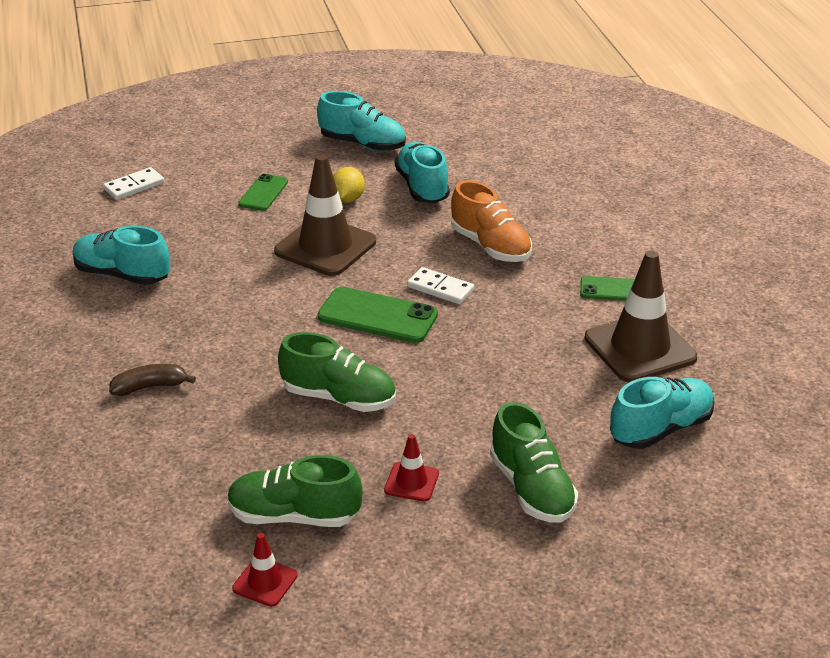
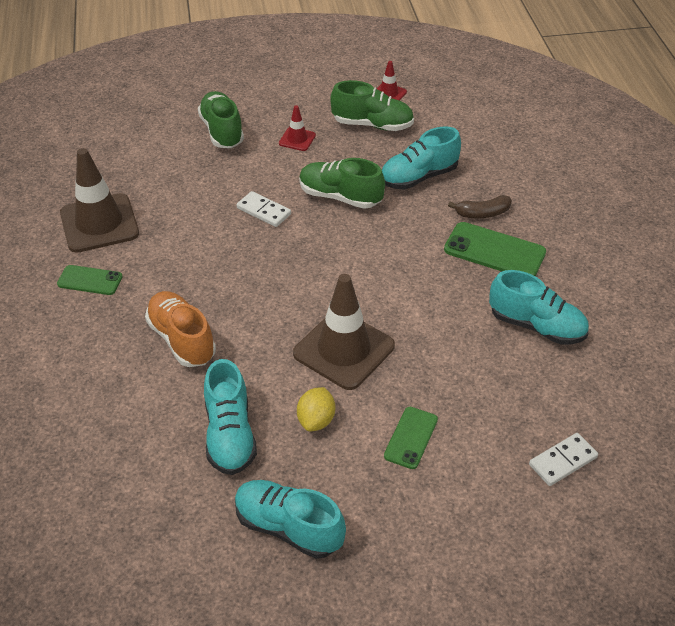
camera: 175 degrees left, 10 degrees up
green phone [317,287,438,343] -> green phone moved to [444,222,546,276]
white domino [407,267,474,304] -> white domino moved to [236,191,291,227]
turquoise shoe [610,377,714,449] -> turquoise shoe moved to [382,126,461,189]

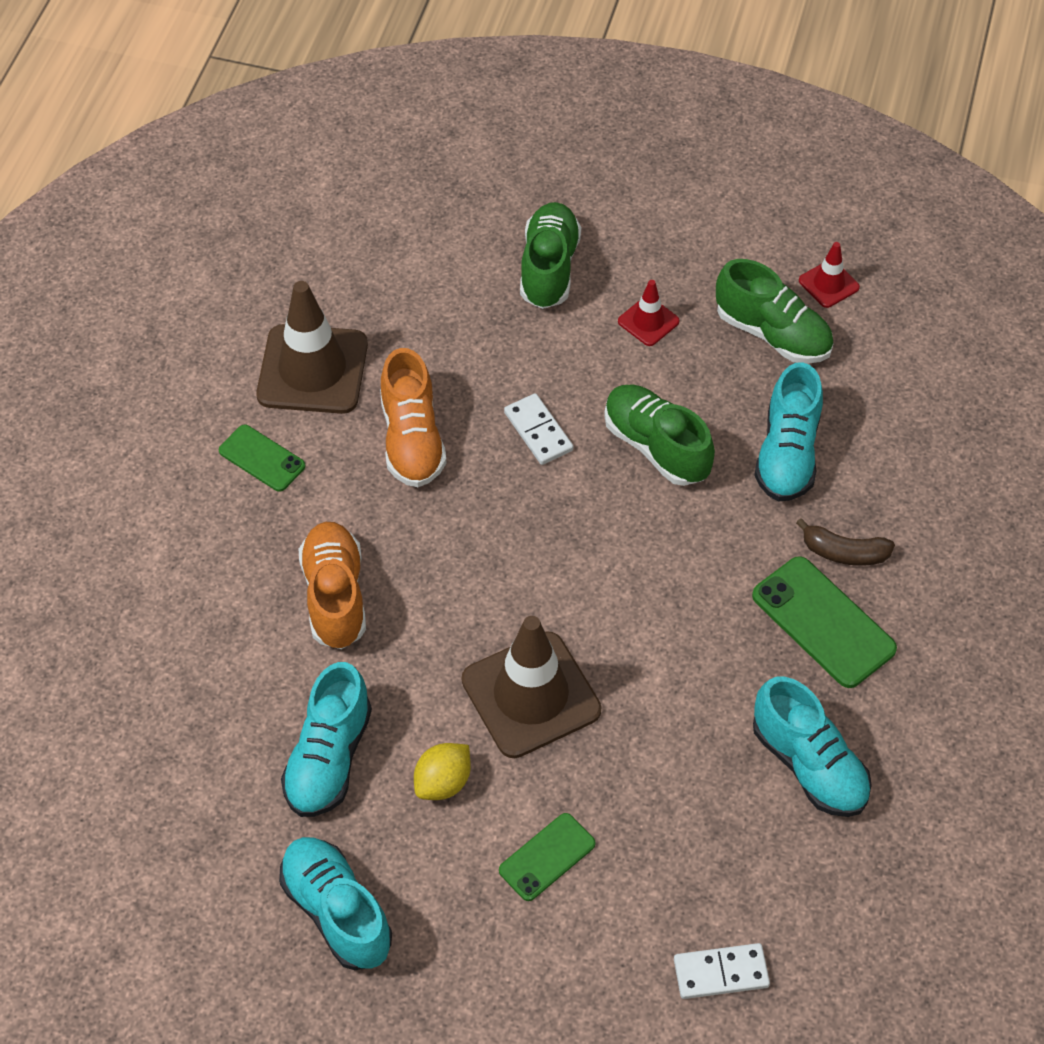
camera: 25 degrees right, 10 degrees up
turquoise shoe [382,126,461,189] -> turquoise shoe turned 75 degrees counterclockwise [754,362,823,502]
none -> orange shoe [380,348,447,487]

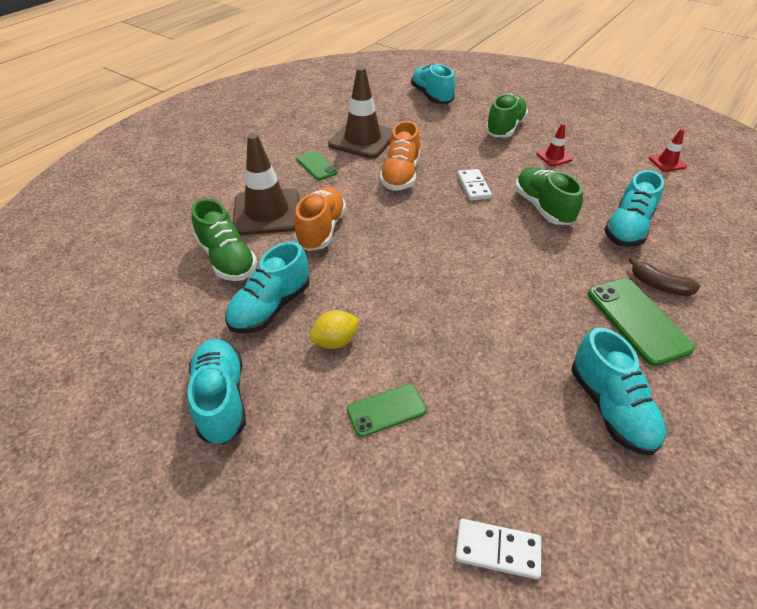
camera: 20 degrees right, 10 degrees down
brown traffic cone [462,616,602,758] -> brown traffic cone moved to [233,134,299,235]
green shoe [716,259,834,364] -> green shoe moved to [192,198,257,281]
none -> turquoise shoe [411,64,455,104]

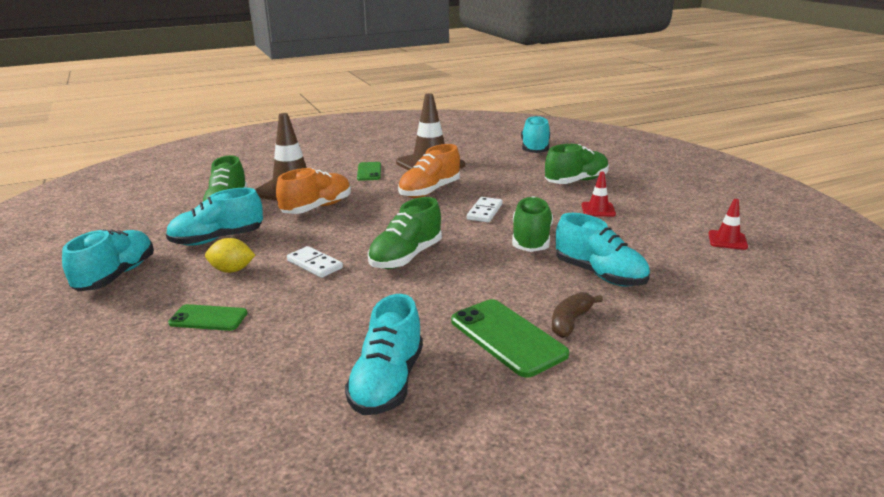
camera: 30 degrees right, 20 degrees down
white domino [455,519,541,580] -> white domino moved to [287,246,343,278]
green phone [588,278,695,366] -> green phone turned 45 degrees counterclockwise [451,299,569,378]
turquoise shoe [604,170,664,247] -> turquoise shoe turned 105 degrees counterclockwise [556,213,650,287]
brown banana [628,257,700,296] -> brown banana turned 60 degrees clockwise [552,292,603,338]
none -> green shoe [368,197,442,269]

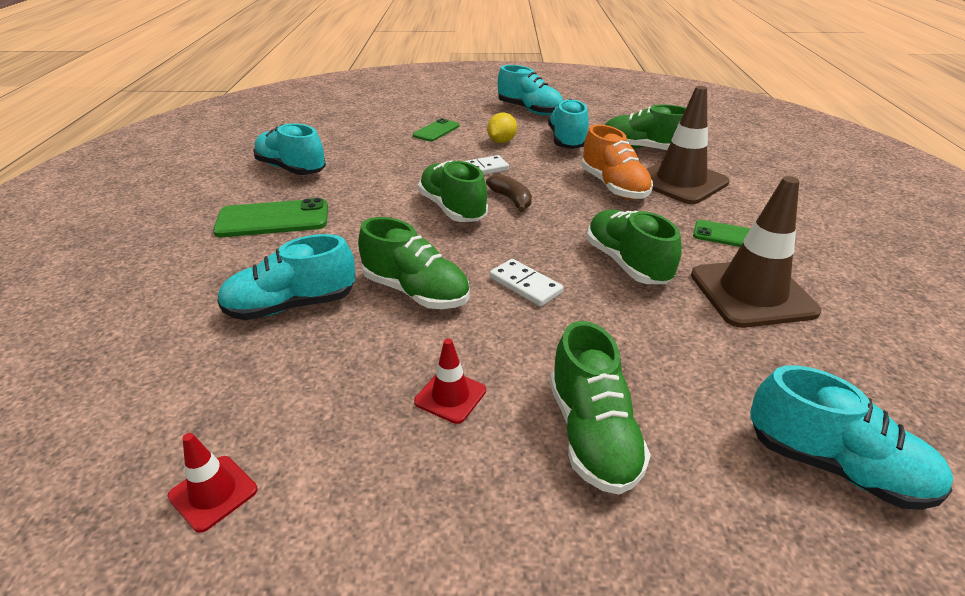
camera: 115 degrees right, 10 degrees up
orange shoe [398,144,460,198] -> green shoe [587,209,682,284]
brown banana [552,292,603,338] -> brown banana moved to [486,174,532,212]

